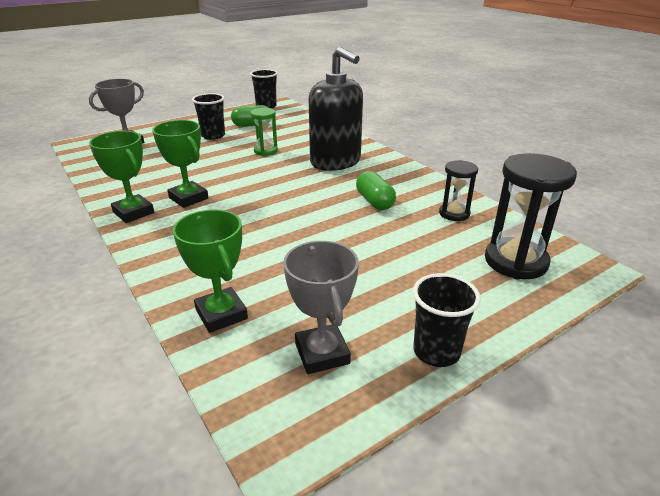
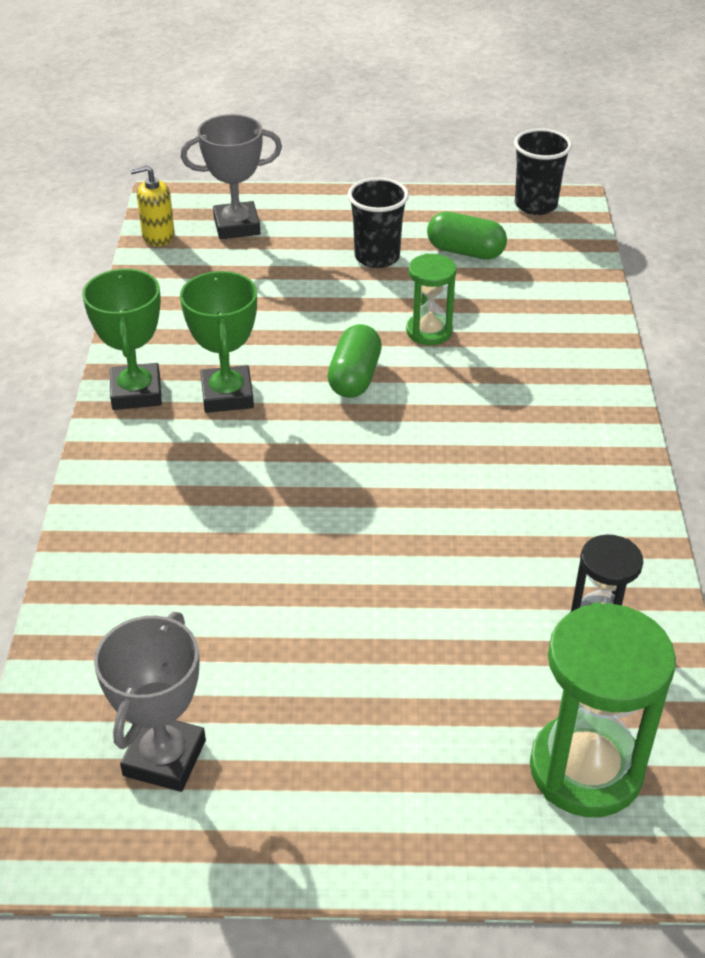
camera: 35 degrees right, 10 degrees up
green trophy [173,209,248,333] -> none
black soap dispenser [309,47,363,171] -> none
green capsule [356,171,396,210] -> green capsule moved to [328,324,382,398]
black cup [413,273,481,367] -> none
black hourglass [485,153,577,279] -> green hourglass [530,602,676,817]
none -> yellow soap dispenser [130,165,175,246]

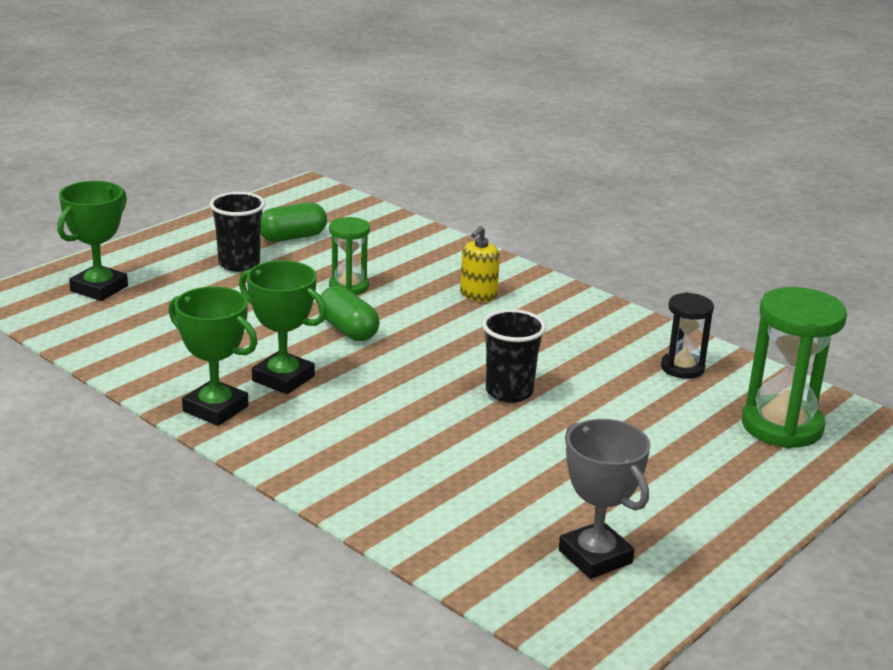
camera: 50 degrees left, 15 degrees down
yellow soap dispenser [130,165,175,246] -> yellow soap dispenser moved to [460,226,500,302]
grey trophy [181,114,282,239] -> green trophy [57,181,128,301]
black cup [514,129,572,215] -> black cup moved to [482,309,546,403]

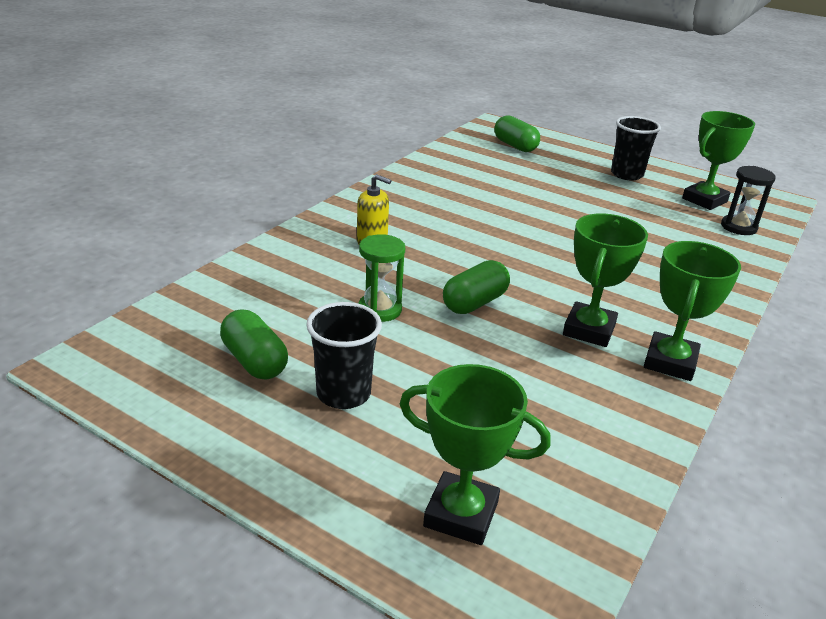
camera: 100 degrees left, 5 degrees up
black cup [482,309,546,403] -> black cup moved to [611,116,661,181]
grey trophy [559,419,651,579] -> green trophy [682,111,755,210]
black hourglass [661,292,714,379] -> black hourglass moved to [721,166,776,235]
green hourglass [742,287,847,448] -> green capsule [494,115,540,152]

